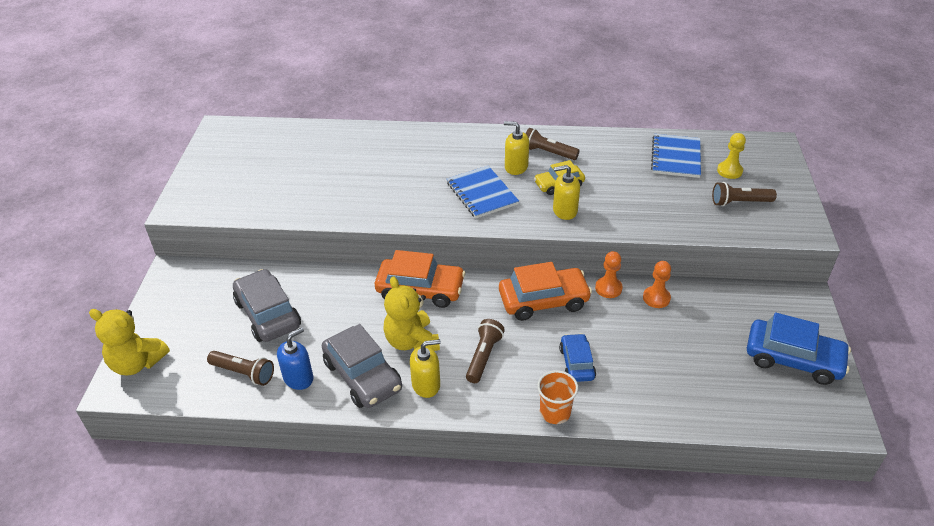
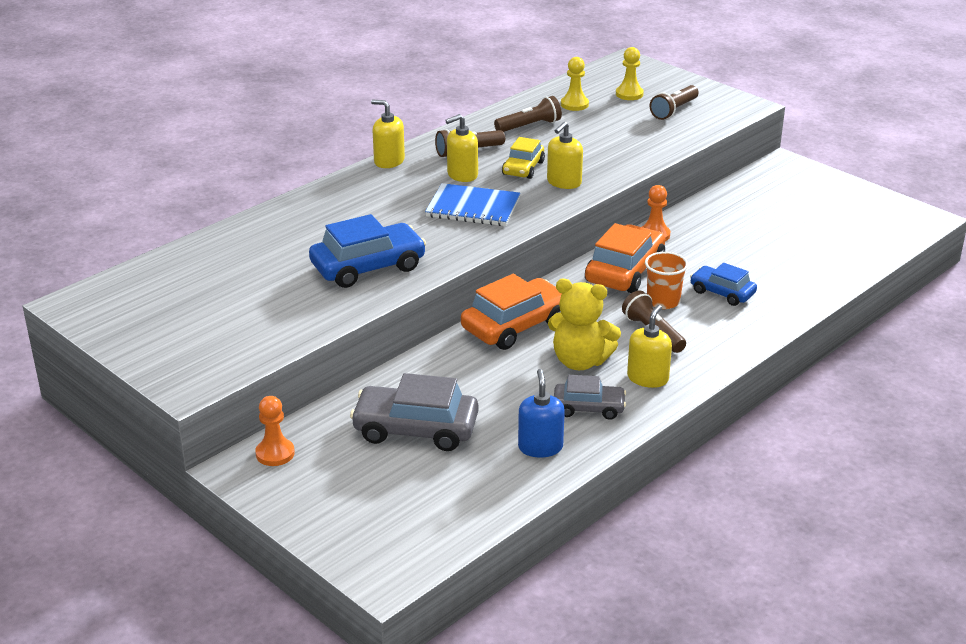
camera: 50 degrees left, 10 degrees down
yellow teddy bear [89,309,170,375] -> none
brown flashlight [207,351,274,386] -> brown flashlight moved to [494,96,562,132]
grey car [322,324,402,408] -> grey car [554,375,626,420], size x0.60
orange cup [537,370,578,424] -> orange cup moved to [645,252,688,309]
orange pawn [643,261,671,308] -> orange pawn moved to [255,396,295,466]
blue notebook [651,134,701,178] -> yellow pawn [561,57,589,111]
blue car [747,312,851,385] -> blue car moved to [309,214,426,288]
none -> yellow soap dispenser [371,100,405,168]

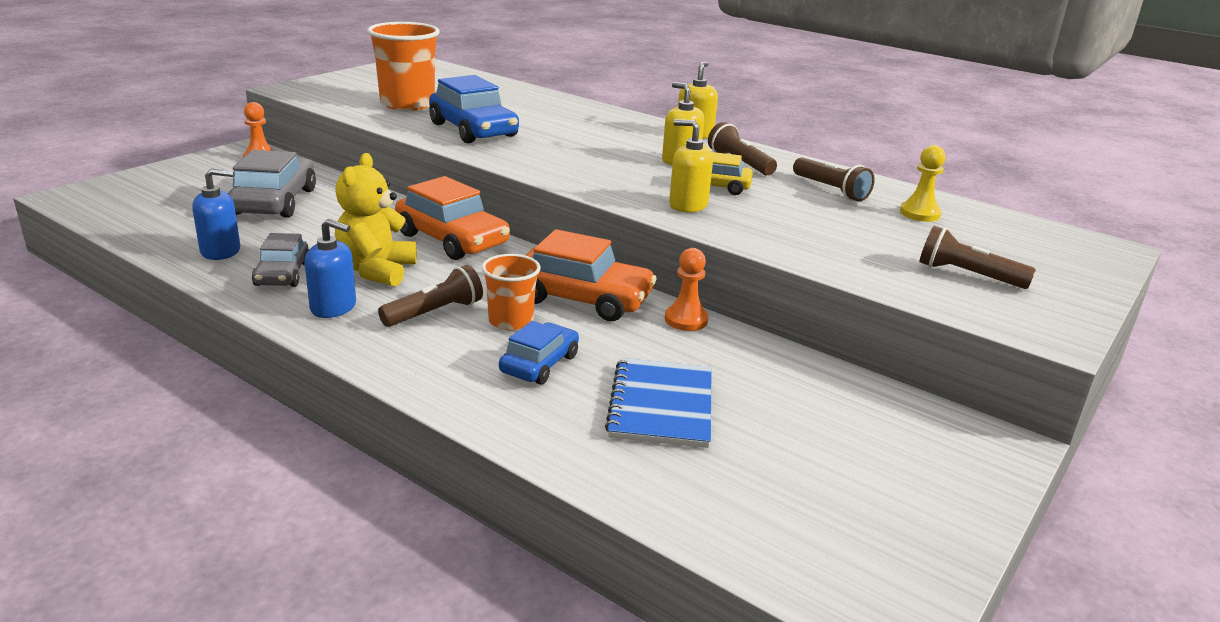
camera: 80 degrees right, 5 degrees down
blue notebook [425,183,520,226] -> blue notebook moved to [605,358,712,448]
yellow pawn [616,47,644,100] -> none
yellow soap dispenser [627,305,672,388] -> blue soap dispenser [304,219,356,318]
none -> orange cup [367,22,440,111]

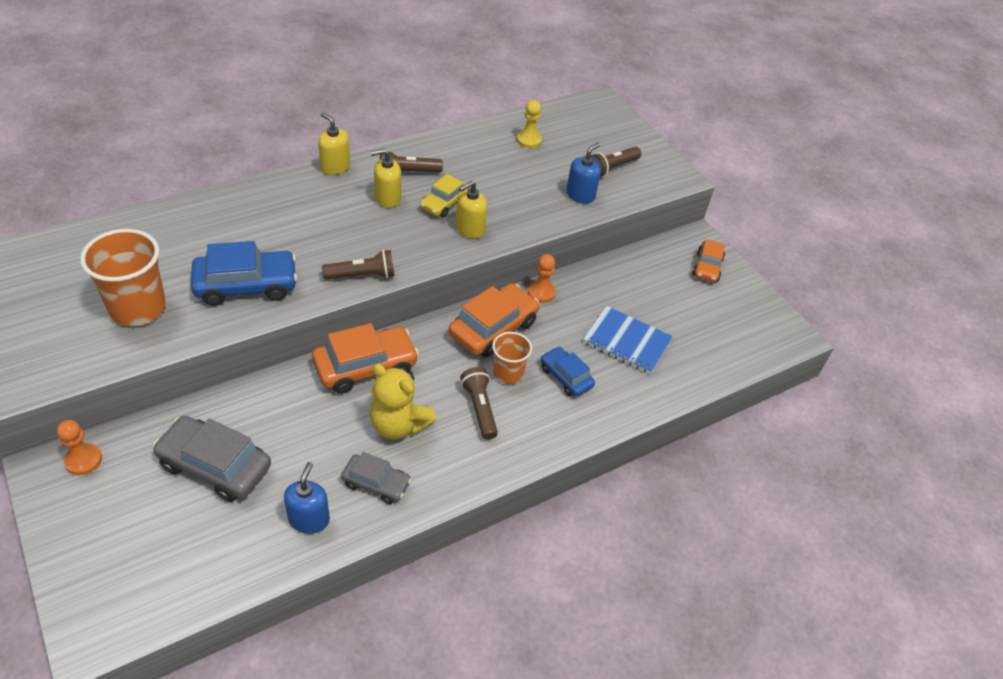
camera: 70 degrees left, 20 degrees up
blue soap dispenser [304,219,356,318] -> blue soap dispenser moved to [566,143,601,204]
brown flashlight [793,157,875,201] -> brown flashlight moved to [322,250,394,280]
none -> orange car [693,239,725,282]

